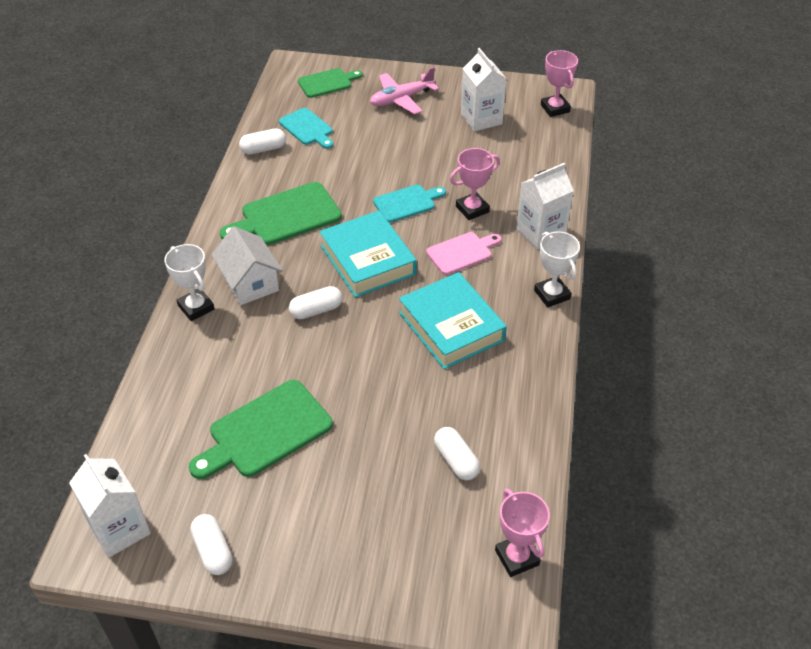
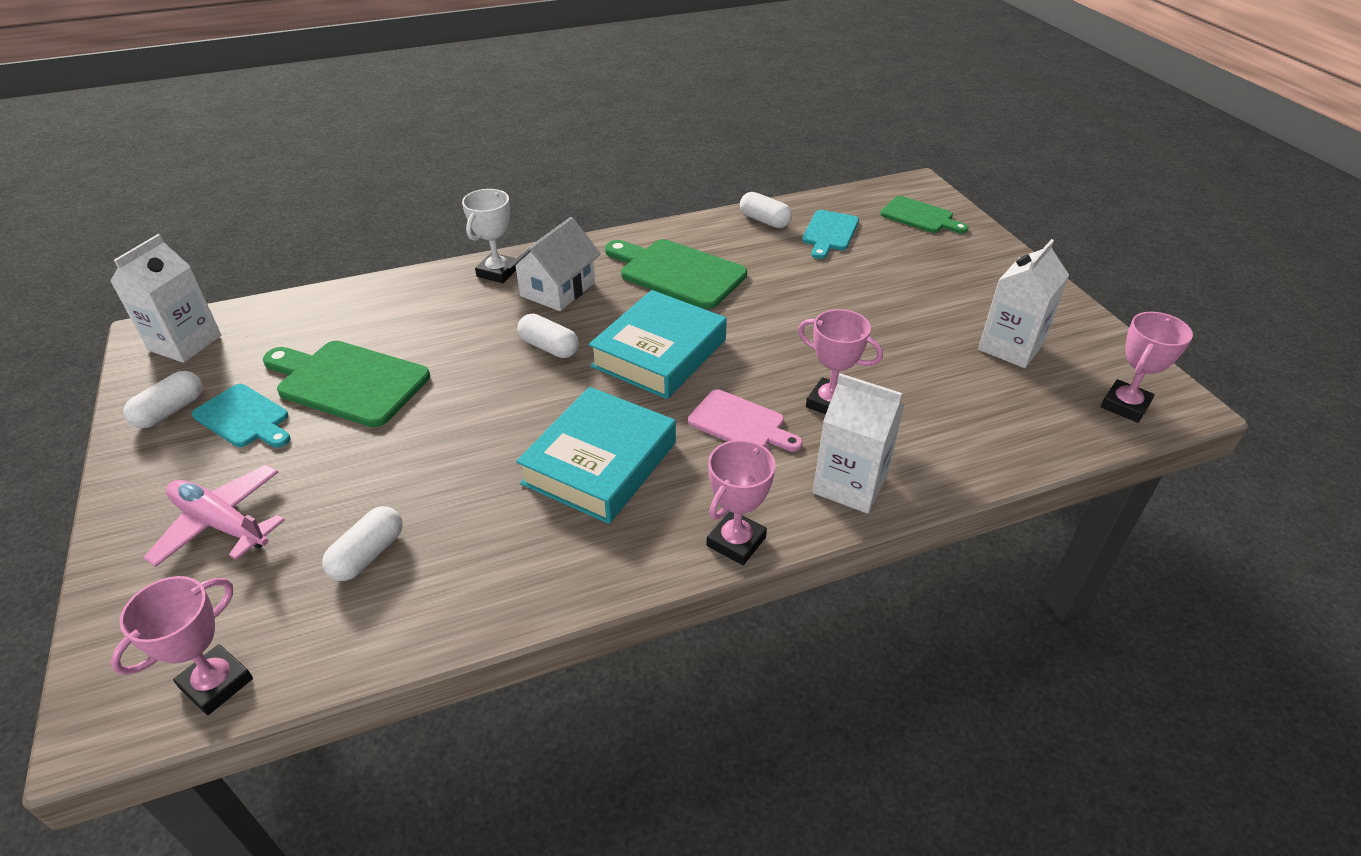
camera: 60 degrees right, 5 degrees down
pink plane [370,67,439,114] -> pink plane moved to [143,465,285,567]
turquoise cutting board [373,185,446,223] -> turquoise cutting board moved to [192,384,290,448]
white trophy [534,231,580,307] -> pink trophy [707,440,776,565]

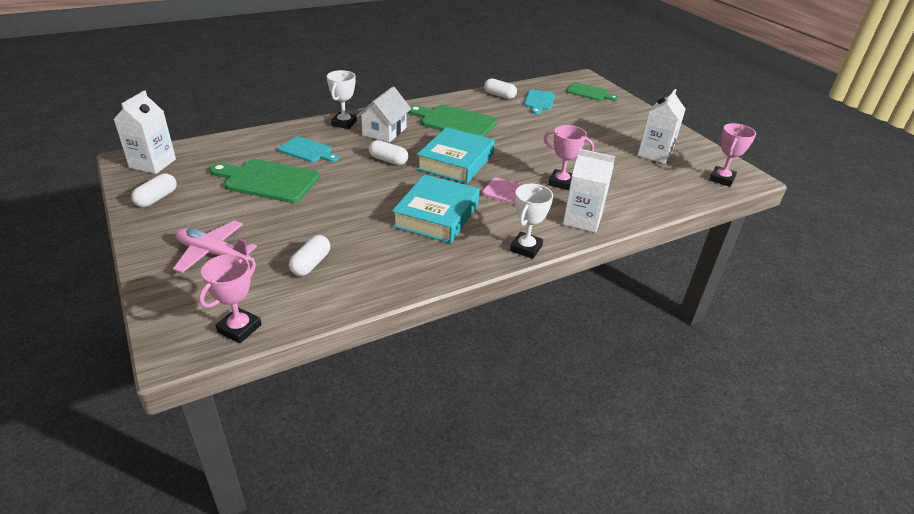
camera: 10 degrees left, 5 degrees down
turquoise cutting board [192,384,290,448] -> turquoise cutting board moved to [278,136,339,162]
pink trophy [707,440,776,565] -> white trophy [510,184,553,259]

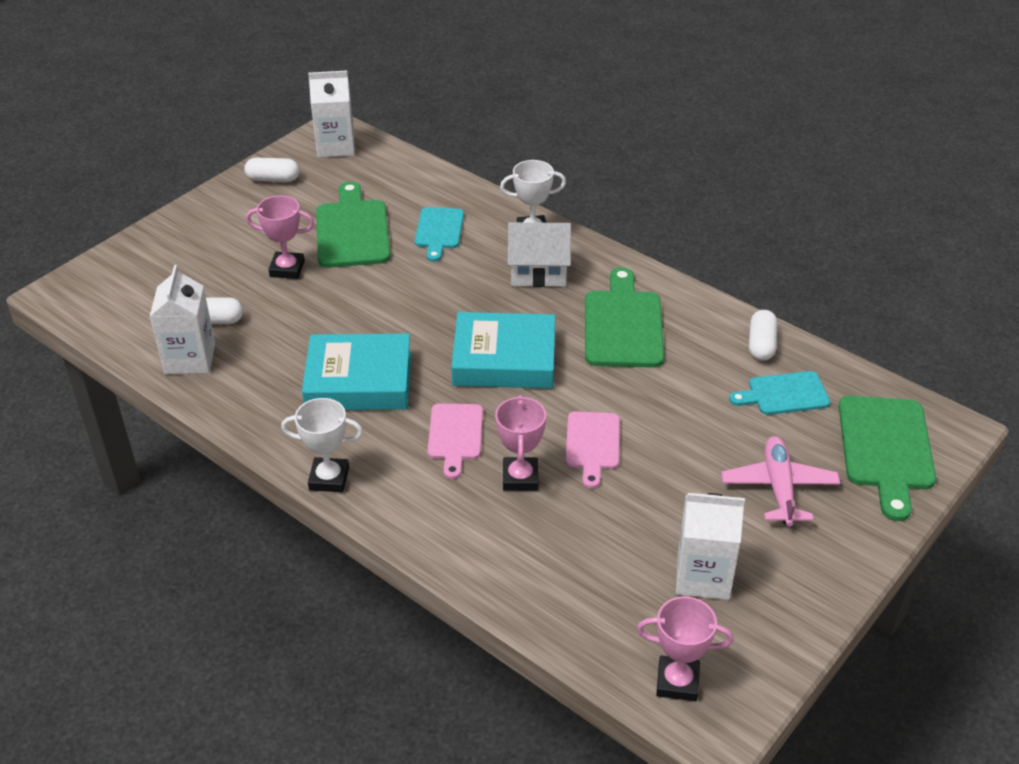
camera: 70 degrees right, 5 degrees up
pink plane [173,221,257,273] -> pink plane moved to [721,436,840,526]
pink trophy [199,254,262,343] -> pink trophy moved to [246,195,314,279]
white capsule [369,140,408,165] -> none
white carton [563,149,615,233] -> white carton moved to [149,265,215,374]
green cutting board [566,82,619,101] -> green cutting board [839,396,936,521], size x1.60
none -> pink cutting board [566,411,620,489]

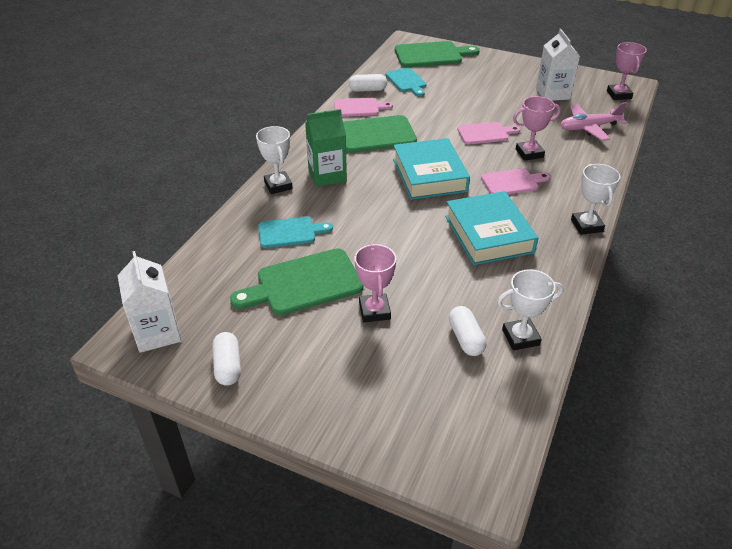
camera: 105 degrees left, 0 degrees up
white carton [149,265,215,374] -> white trophy [497,269,563,351]
white house [507,222,571,287] -> green carton [305,109,347,187]
pink plane [721,436,840,526] -> pink plane moved to [560,102,627,141]
none -> pink cutting board [334,98,393,117]

